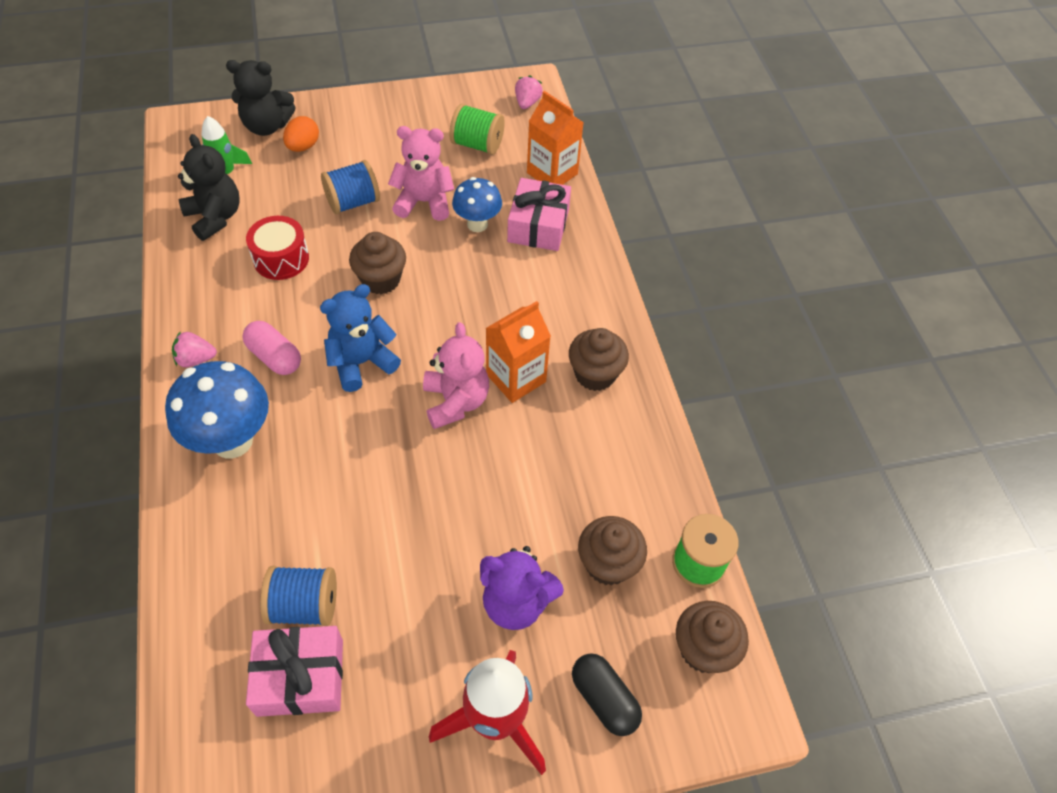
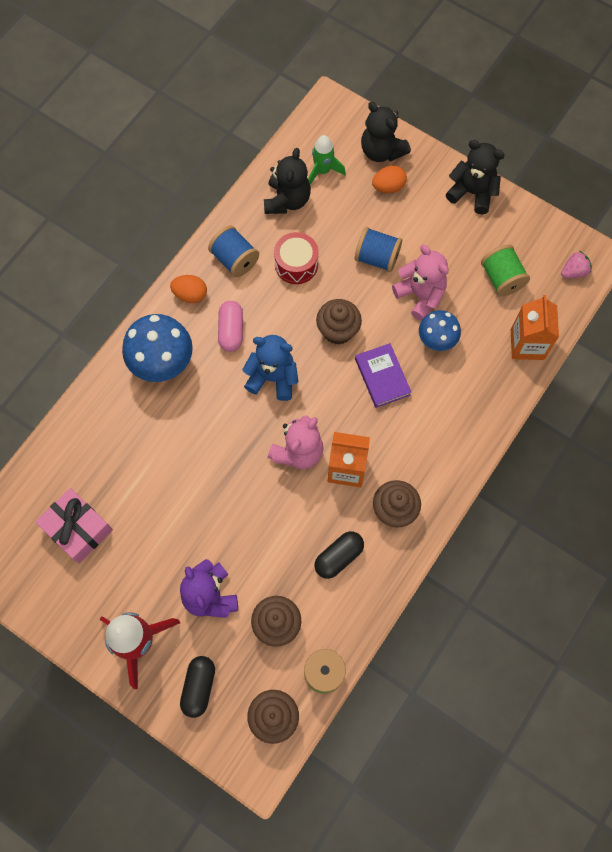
camera: 50 degrees right, 15 degrees up
pink strawberry [172,332,217,367] -> orange egg [170,275,207,303]
blue spool [260,566,337,626] -> blue spool moved to [208,225,259,277]
pink gift [507,178,571,251] -> none
none -> black capsule [314,531,364,579]
none -> purple book [355,343,411,408]
none -> black teddy bear [446,140,505,214]

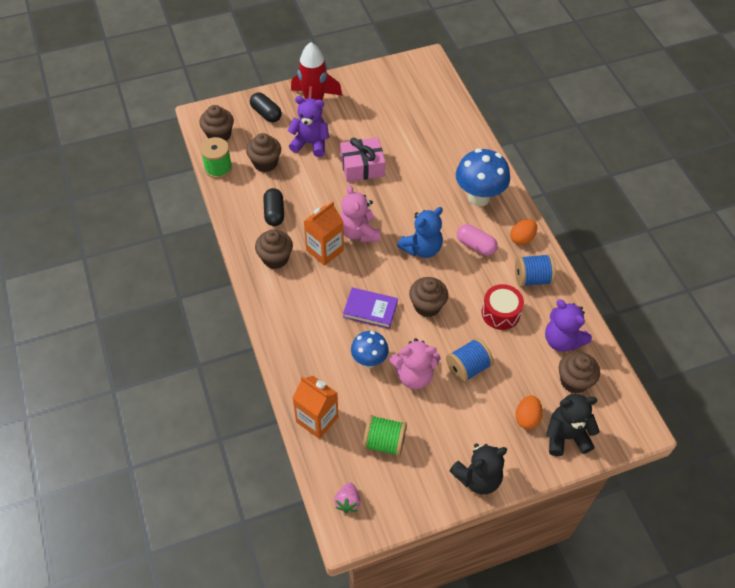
camera: 125 degrees right, 15 degrees down
pink gift [36,488,113,563] -> pink gift moved to [340,137,385,182]
black teddy bear [264,148,311,214] -> purple teddy bear [545,300,592,352]
green rocket [308,135,346,185] -> brown cupcake [559,352,600,394]

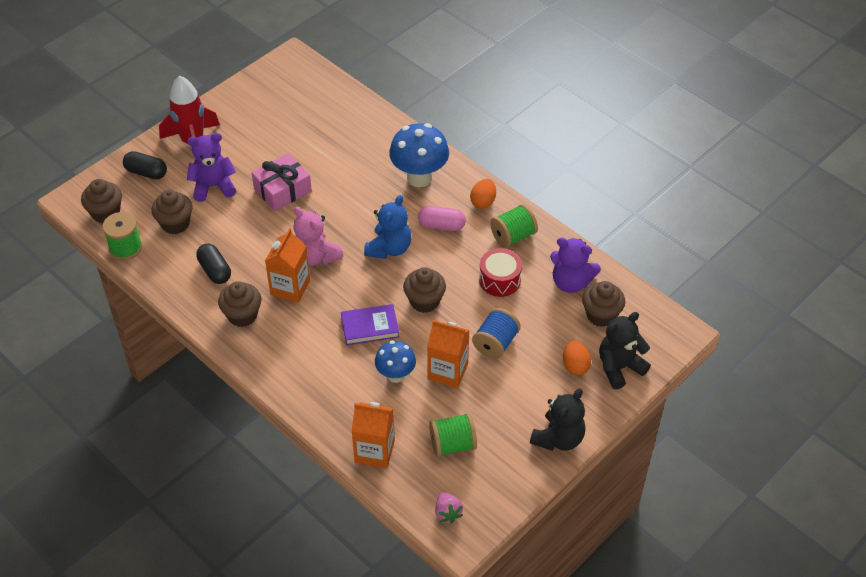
camera: 25 degrees left, 5 degrees down
pink teddy bear [389,338,440,389] -> orange carton [427,320,470,388]
blue spool [515,254,556,287] -> green spool [490,204,538,248]

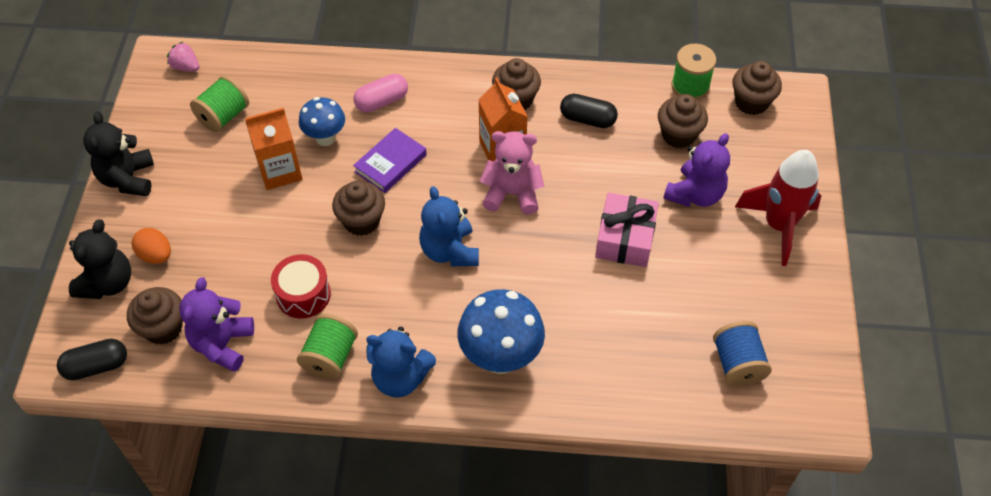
camera: 140 degrees right, 5 degrees up
black capsule [123,151,167,179] -> black capsule moved to [57,339,127,380]
orange carton [352,402,395,468] -> none
pink capsule [418,206,466,231] -> pink capsule moved to [354,74,408,112]
orange egg [470,179,496,209] -> blue teddy bear [366,327,436,398]
blue spool [472,308,521,359] -> blue spool moved to [713,321,772,386]
purple teddy bear [550,238,601,293] -> purple teddy bear turned 60 degrees counterclockwise [179,277,254,372]

